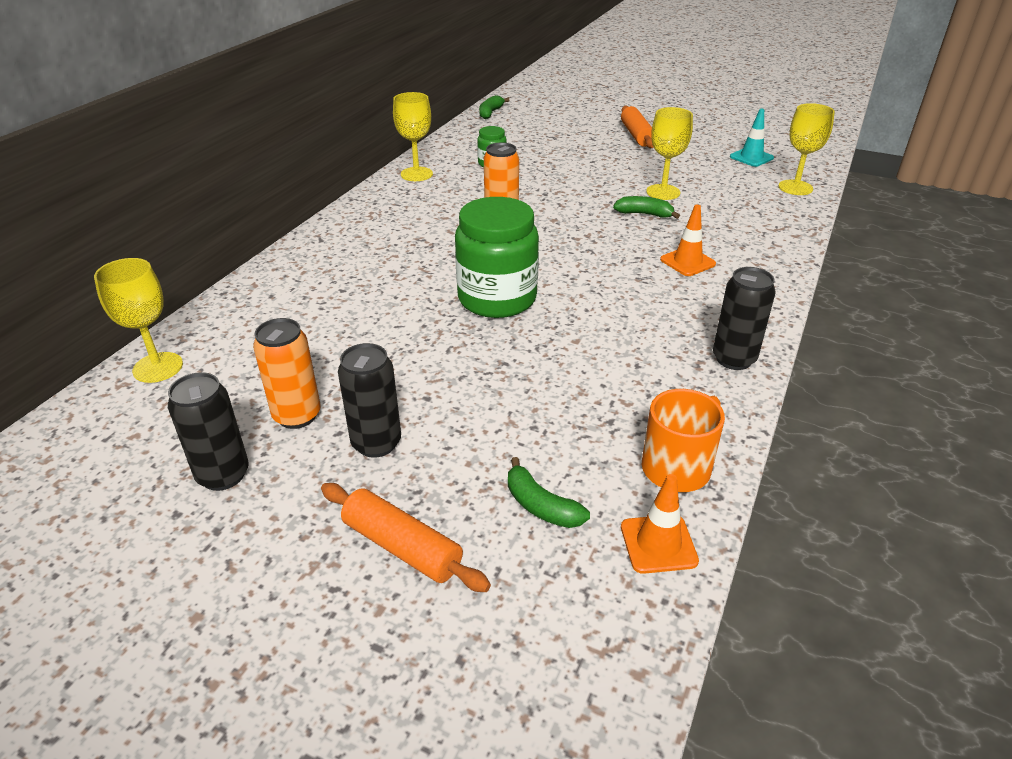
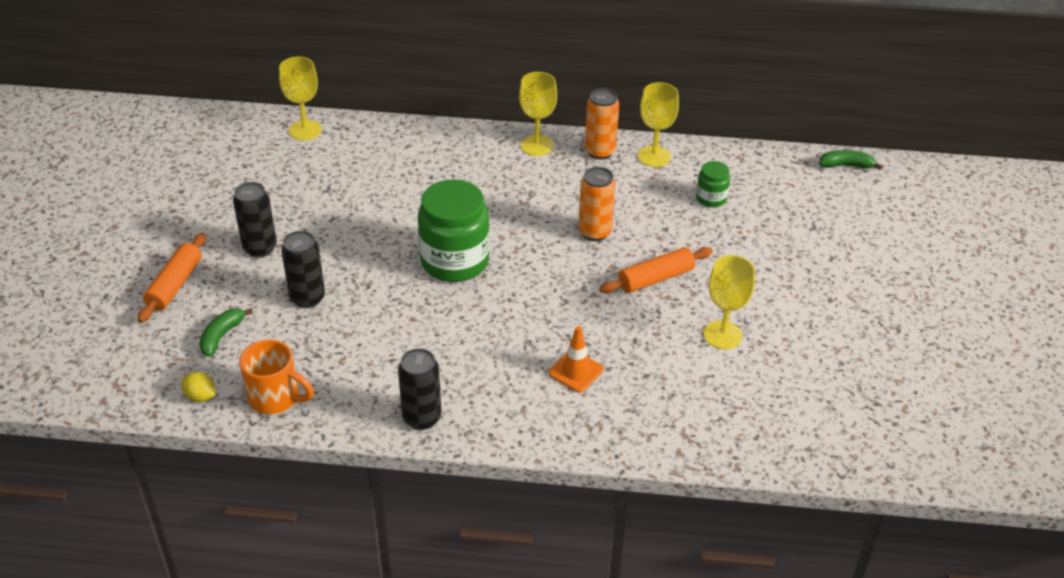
camera: 70 degrees right, 5 degrees up
black can [168,372,249,491] -> black can moved to [281,231,325,308]
orange can [253,318,320,429] -> orange can moved to [585,88,619,159]
green banana [613,196,680,219] -> none
orange rolling pin [621,106,654,148] -> orange rolling pin moved to [599,247,713,294]
orange traffic cone [621,474,699,574] -> yellow lemon [182,372,215,402]
turquoise traffic cone [730,109,774,167] -> none
yellow goblet [778,103,835,195] -> yellow goblet moved to [519,72,557,156]

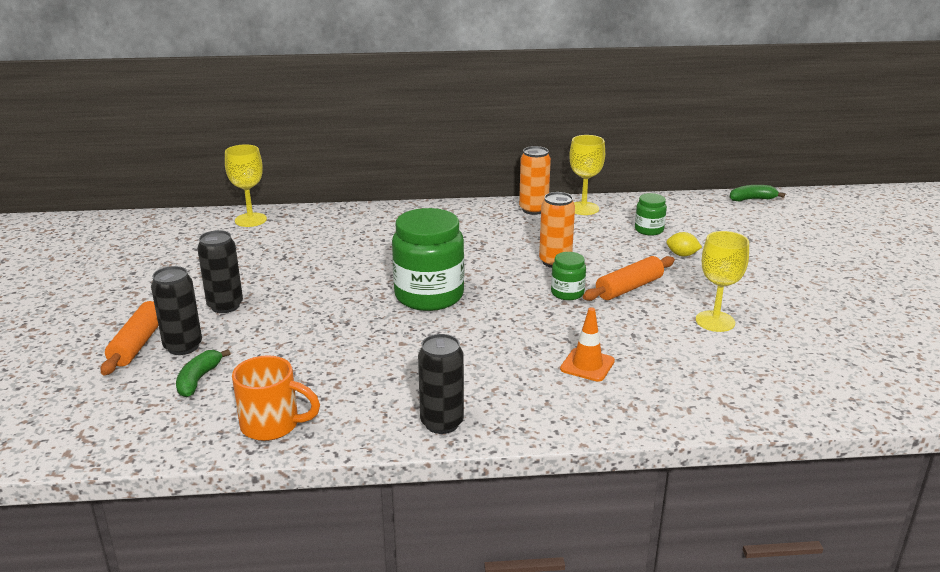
camera: 10 degrees left, 15 degrees down
yellow lemon [182,372,215,402] -> yellow lemon moved to [666,232,702,256]
black can [281,231,325,308] -> black can moved to [151,266,202,355]
yellow goblet [519,72,557,156] -> none
none -> green jar [551,252,586,300]

